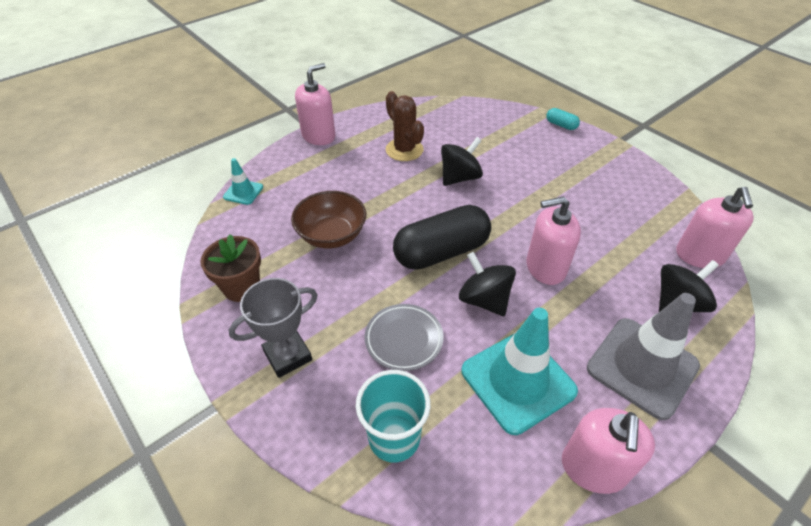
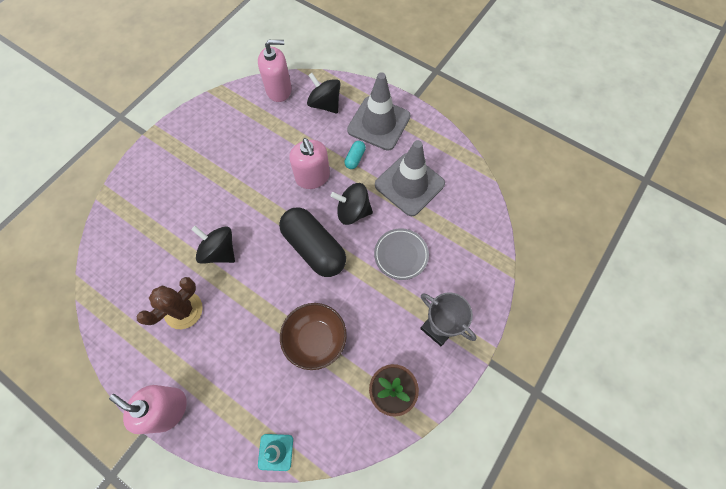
camera: 105 degrees left, 20 degrees up
turquoise cup [356,370,431,463] -> none
black spinning top [459,252,516,316] -> black spinning top turned 60 degrees clockwise [331,183,373,225]
turquoise traffic cone [462,308,578,435] -> grey traffic cone [375,140,445,216]
turquoise capsule [546,108,580,130] -> turquoise capsule moved to [344,141,366,169]
pink soap dispenser [562,408,655,494] -> none

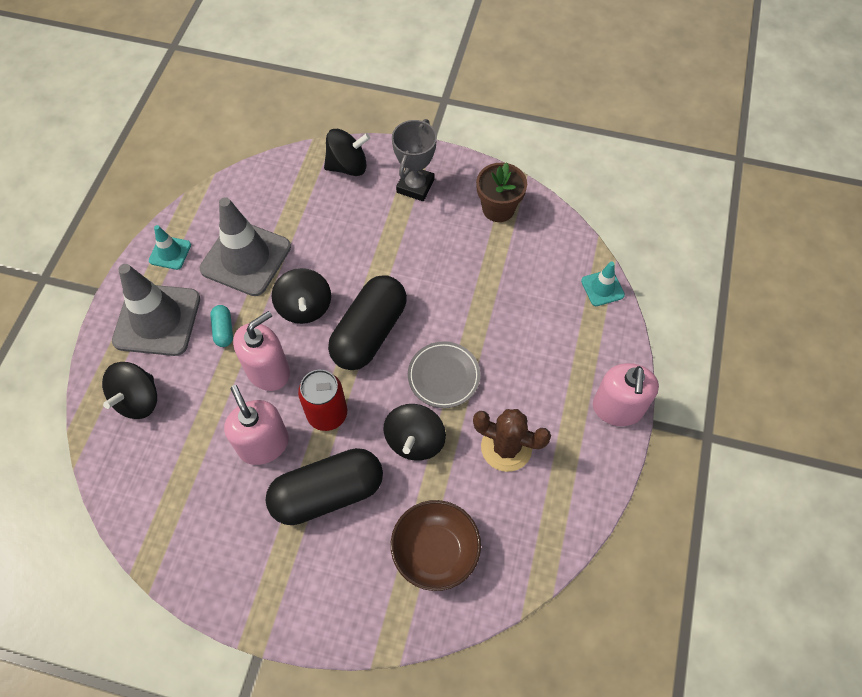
camera: 110 degrees left, 5 degrees down
pink soap dispenser [258,40,292,102] -> pink soap dispenser moved to [224,385,289,465]
brown bowl [280,303,347,370] -> brown bowl moved to [391,500,481,591]
turquoise capsule [344,141,366,169] -> turquoise capsule turned 75 degrees clockwise [210,305,233,347]
grey plate [374,228,429,280] -> grey plate moved to [408,341,480,408]
none -> turquoise traffic cone [149,225,191,270]
none -> black capsule [265,448,383,525]
none -> red can [298,369,347,431]
none -> black spinning top [324,129,370,176]

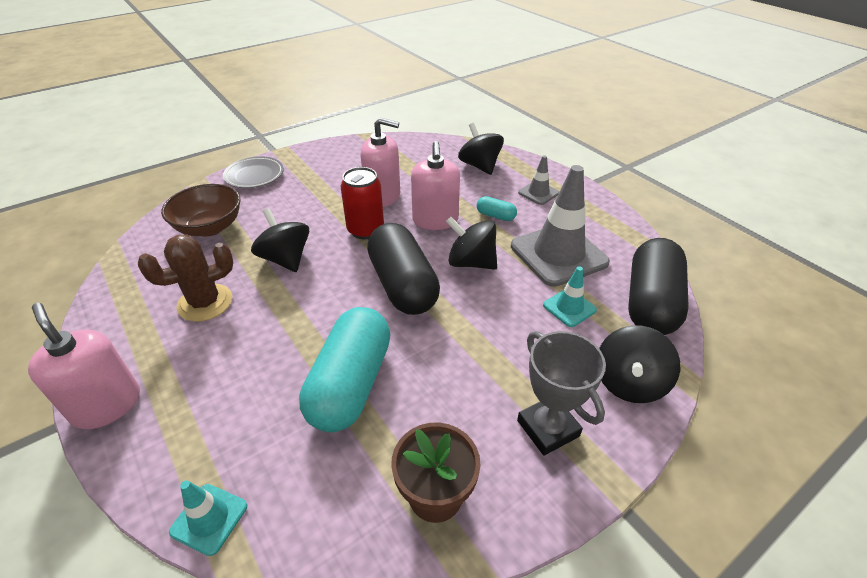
camera: 130 degrees right, 20 degrees down
grey traffic cone [112,264,200,356] -> grey traffic cone [518,155,559,205], size x0.48
turquoise traffic cone [149,225,191,270] -> turquoise traffic cone moved to [543,266,597,327]
black capsule [265,448,383,525] -> black capsule moved to [628,238,689,335]
grey plate [408,341,480,408] -> grey plate moved to [223,156,284,188]
none -> turquoise capsule [299,307,390,432]

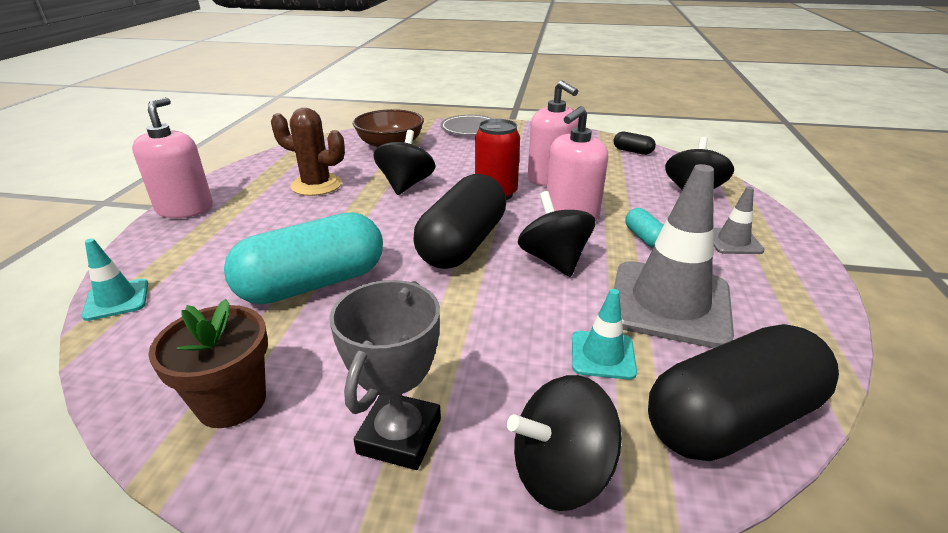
camera: 45 degrees right, 10 degrees down
none -> black capsule [614,132,656,155]

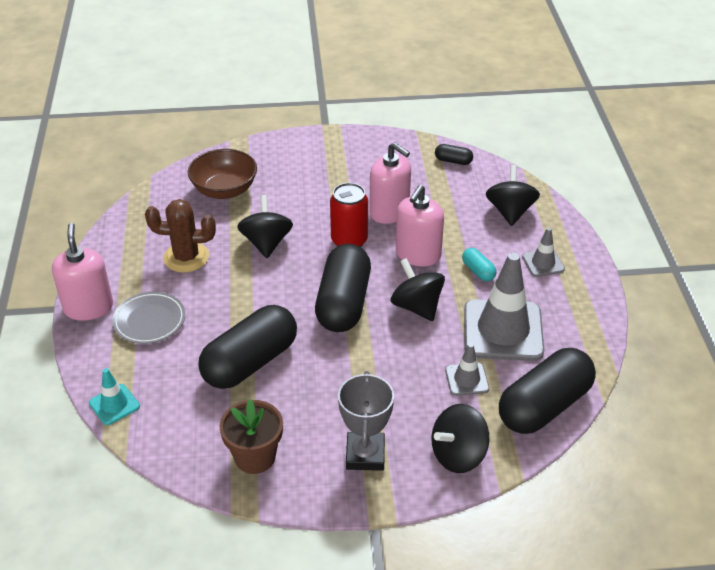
camera: 15 degrees left, 10 degrees up
turquoise capsule [224,212,383,304] -> black capsule [198,305,297,389]
grey plate [441,115,494,135] -> grey plate moved to [112,292,185,344]
turquoise traffic cone [572,289,637,380] -> grey traffic cone [445,343,489,396]

